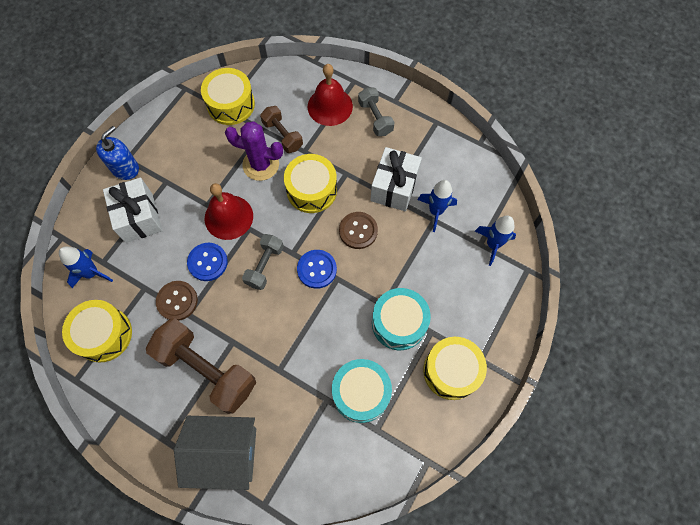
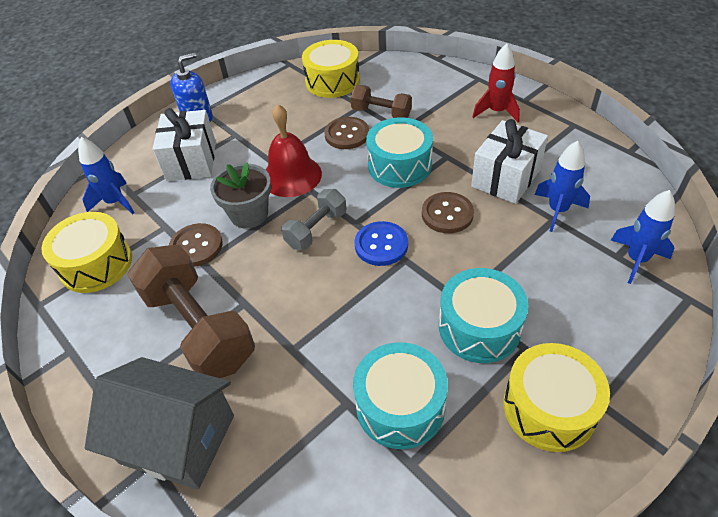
camera: 20 degrees right, 20 degrees down
blue button [187,243,228,281] -> grey flower pot [210,162,271,229]
purple cactus [225,121,283,181] -> brown button [324,117,369,149]
brown dumbbell [260,106,303,153] -> brown dumbbell turned 45 degrees counterclockwise [350,85,412,118]
yellow drum [284,154,337,213] -> turquoise drum [366,117,433,188]
red bell [308,64,353,126] -> none
grey dumbbell [358,87,395,136] -> red rocket [473,43,520,122]

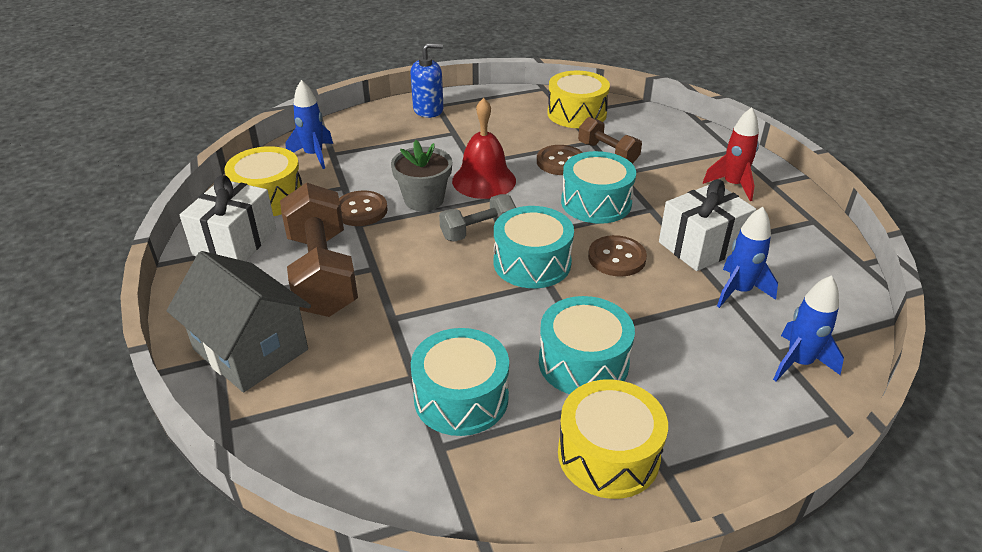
camera: 20 degrees right, 10 degrees down
white gift [153,108,216,181] -> white gift moved to [180,175,276,261]
blue button [355,221,408,266] -> turquoise drum [494,206,574,288]

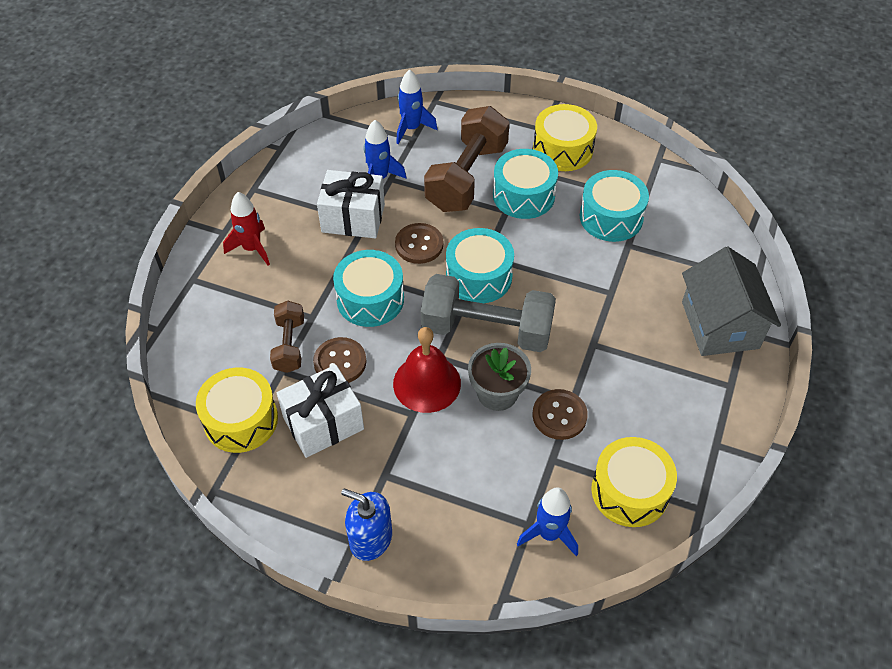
camera: 140 degrees left, 15 degrees up
white gift [180,175,276,261] -> white gift moved to [277,365,364,458]
brown dumbbell [280,183,358,317] -> brown dumbbell moved to [424,106,509,212]
grey dumbbell [439,194,516,242] -> grey dumbbell [421,274,556,352], size x1.85

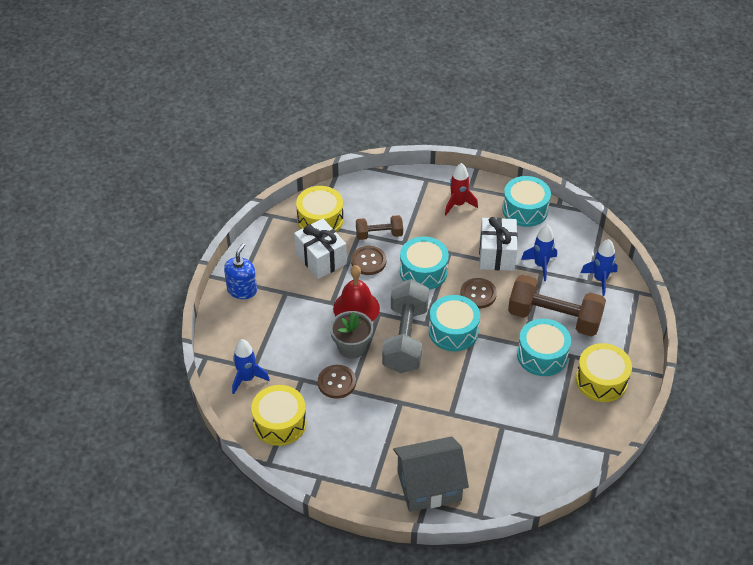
camera: 85 degrees right, 5 degrees down
turquoise drum [579,170,649,242] -> turquoise drum moved to [502,176,551,227]

